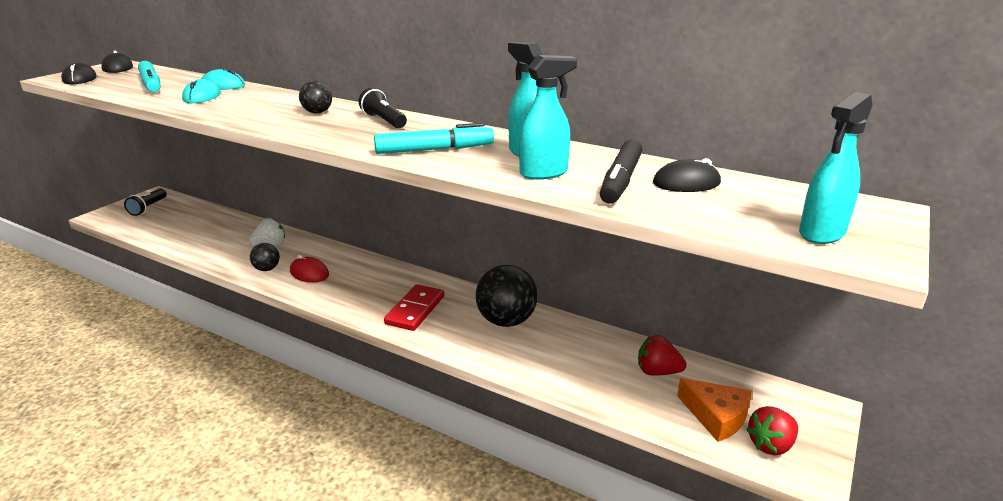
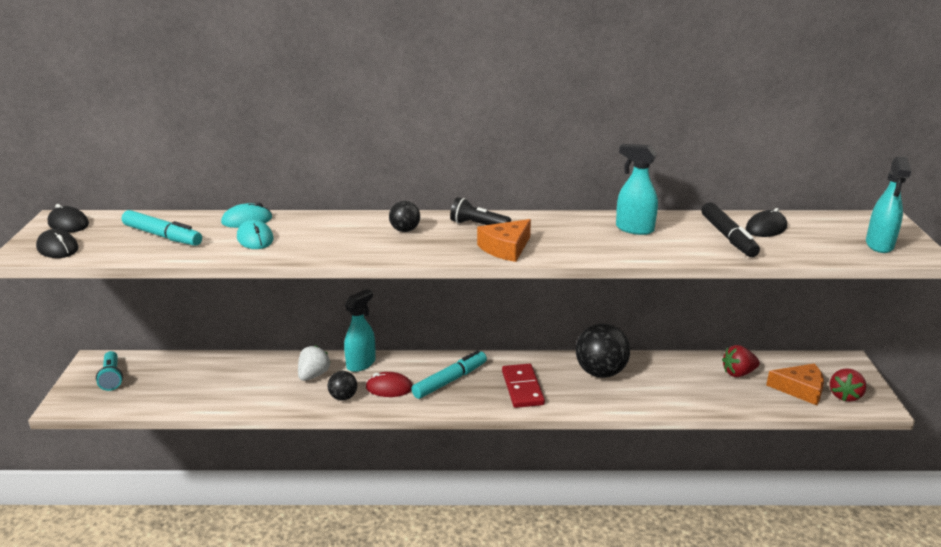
camera: 30 degrees left, 0 degrees up
black flashlight [124,188,167,216] -> turquoise flashlight [96,351,123,391]
turquoise marker [374,123,494,154] -> turquoise marker moved to [411,350,487,399]
turquoise spray bottle [519,55,577,180] -> turquoise spray bottle moved to [344,289,376,372]
none -> orange cheese [477,219,531,262]

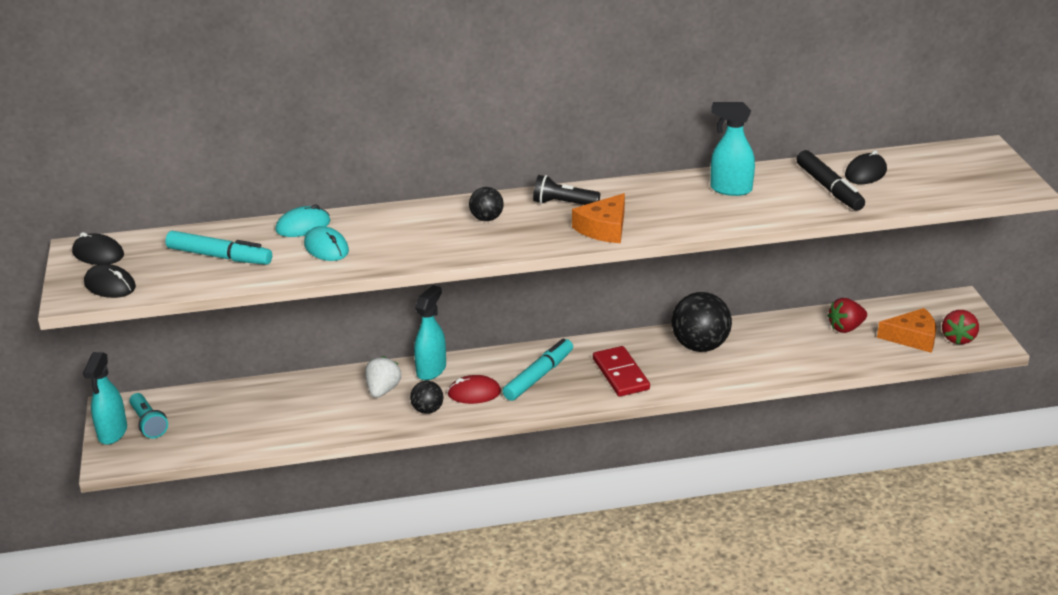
camera: 10 degrees left, 5 degrees up
turquoise spray bottle [866,156,911,253] -> turquoise spray bottle moved to [83,352,127,445]

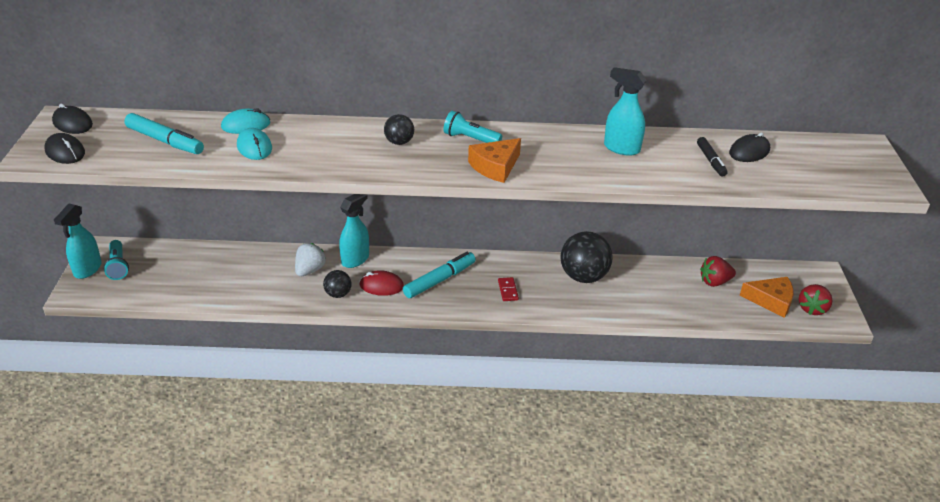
camera: 10 degrees right, 5 degrees up
black flashlight [533,175,600,205] -> turquoise flashlight [443,111,502,143]
red domino [593,346,650,397] -> red domino [498,277,519,301], size x0.54
black marker [797,150,865,211] -> black marker [697,137,728,177], size x0.63

